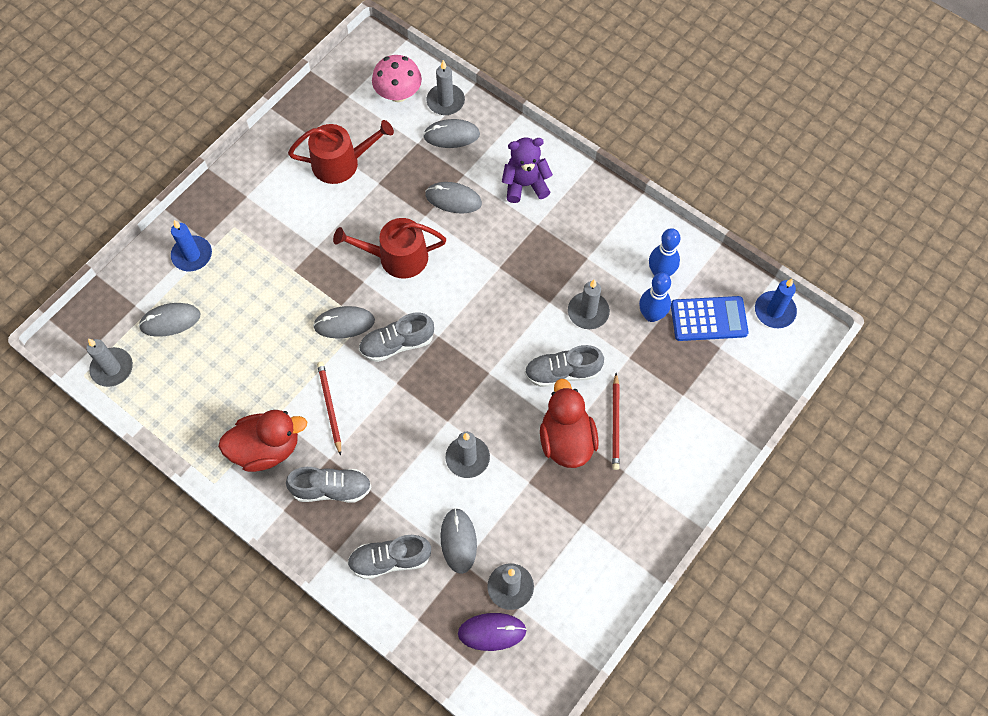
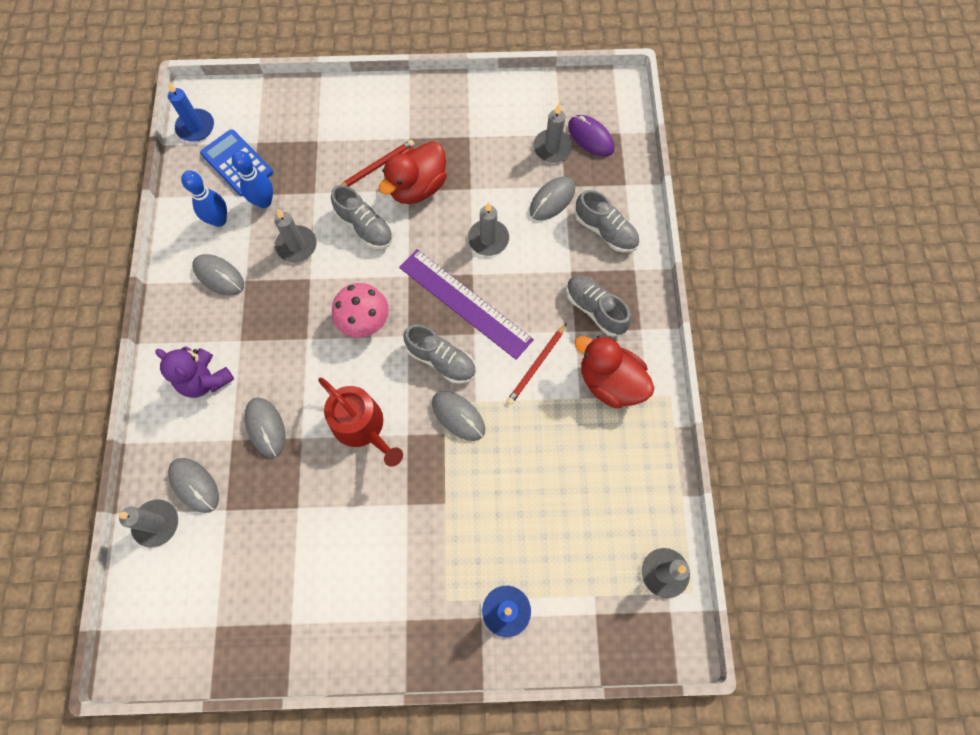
camera: 130 degrees left, 5 degrees up
grey mouse [139,303,200,337] -> grey mouse moved to [192,254,244,296]
red watering can [288,120,394,184] -> none
pink mushroom [372,55,422,102] -> pink mushroom moved to [332,283,389,338]
none -> purple ruler [399,249,534,360]

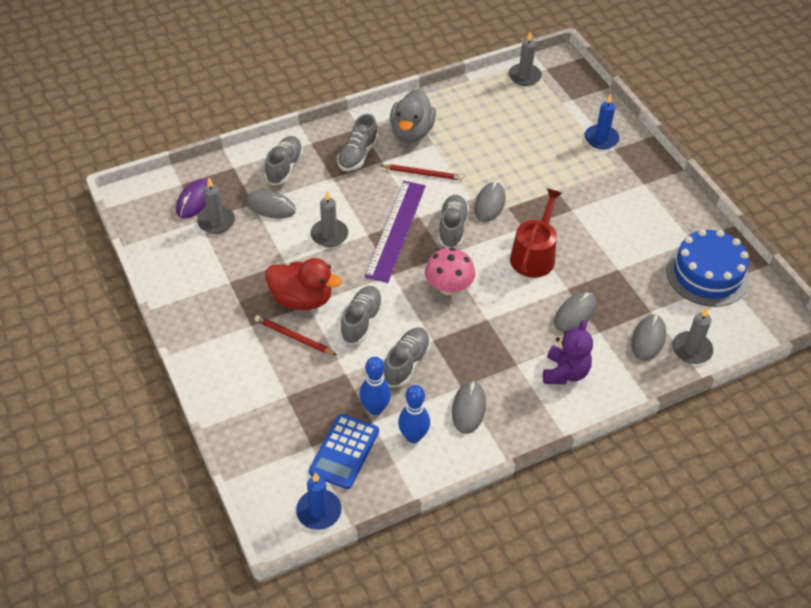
camera: 115 degrees left, 20 degrees down
grey candle [274,209,317,262] -> grey shoe [382,327,431,387]
red duck [574,336,654,408] -> grey duck [390,89,436,142]
none -> blue cake [666,229,750,307]

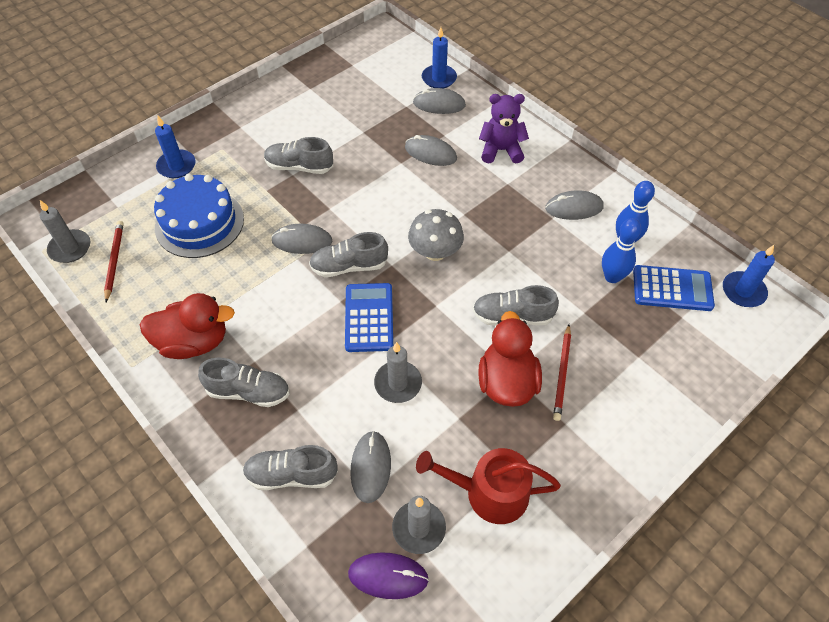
camera: 105 degrees left, 5 degrees up
purple ruler [364,181,426,283] -> blue calculator [345,283,393,352]
red pencil [380,164,463,181] -> red pencil moved to [104,221,124,302]
grey shoe [382,327,431,387] -> grey shoe moved to [264,137,333,174]
grey duck [390,89,436,142] -> red duck [139,293,235,359]
pink mushroom [425,247,475,296] -> grey mushroom [408,209,464,261]
red watering can [510,188,562,278] -> red watering can moved to [416,448,561,524]
blue cake [666,229,750,307] -> blue cake moved to [154,174,244,258]
grey candle [672,307,713,364] -> blue candle [422,27,457,88]

